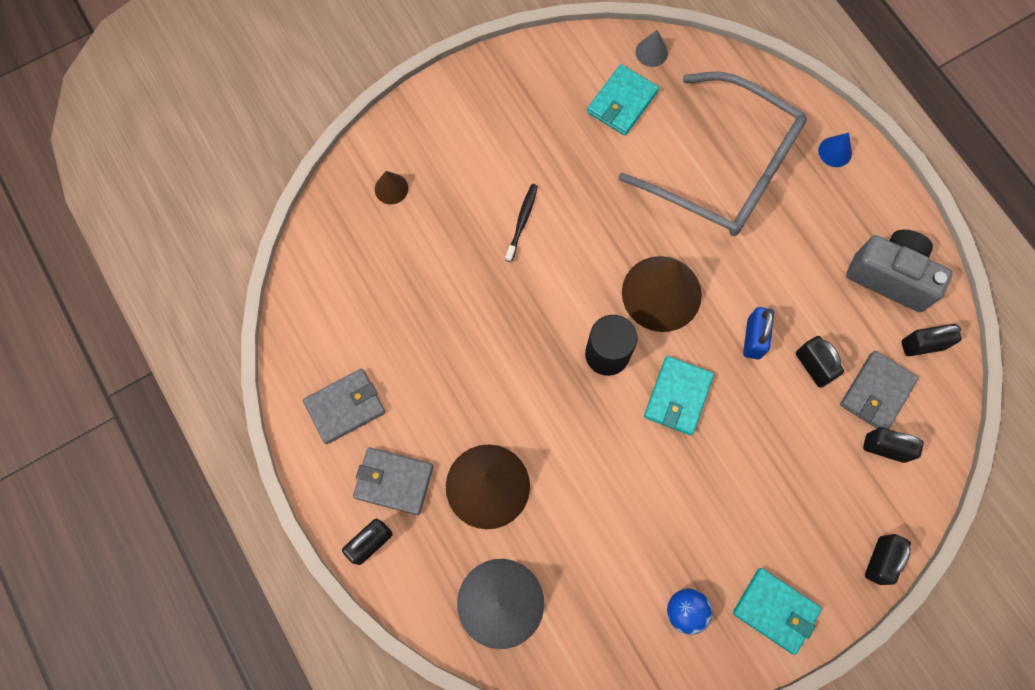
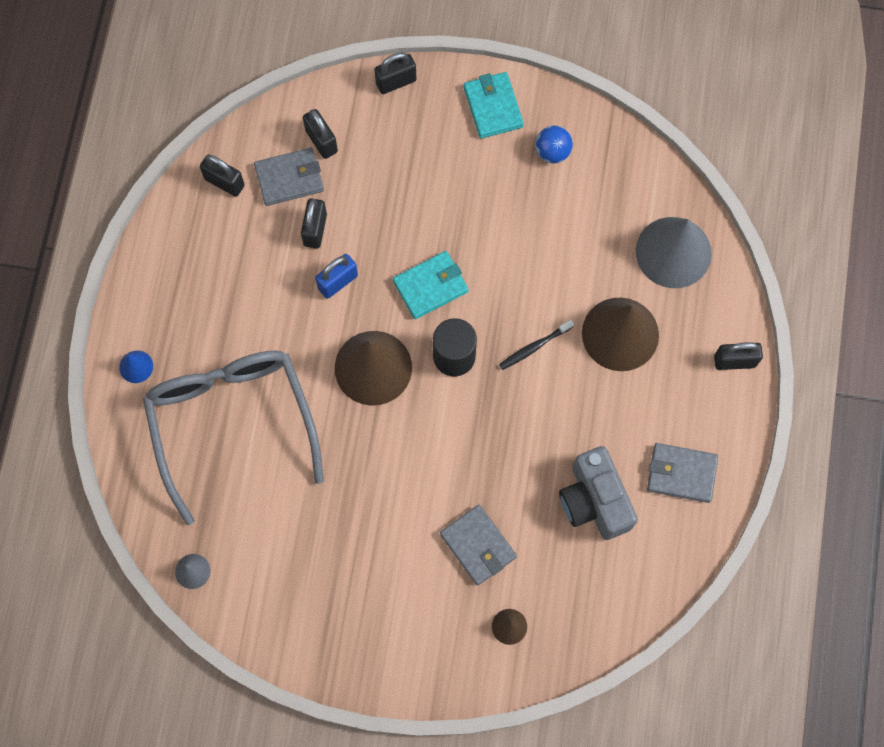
camera: 140 degrees left, 0 degrees up
grey wallet [353,447,433,515] -> grey wallet moved to [440,505,517,585]
black toothbrush [505,184,538,262] -> black toothbrush moved to [499,320,574,370]
turquoise wallet [587,64,659,135] -> none
grey camera [846,230,953,312] -> grey camera moved to [559,446,638,540]

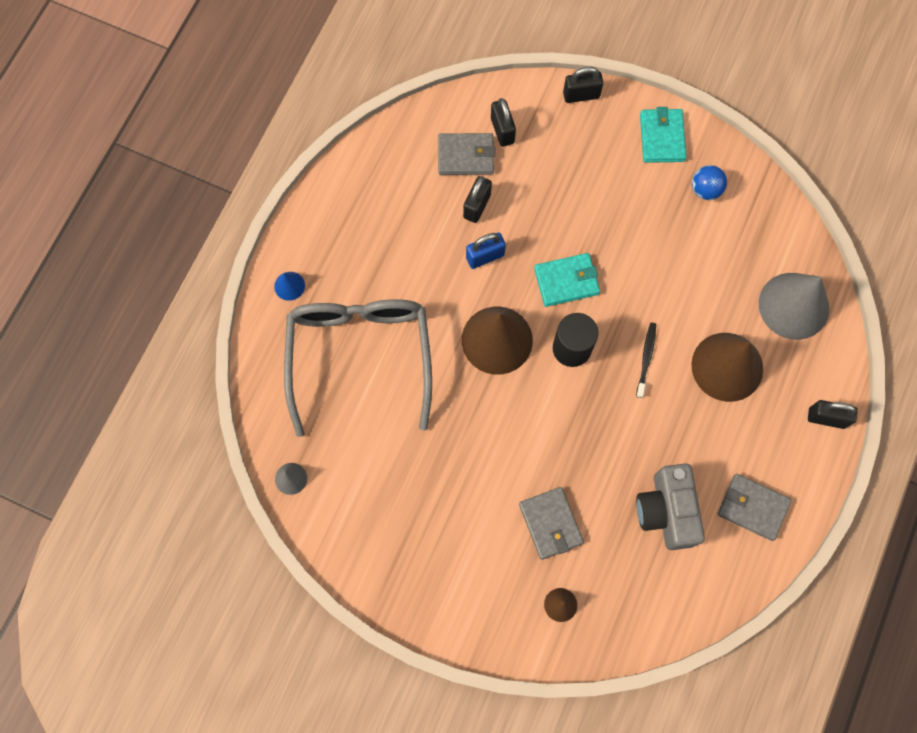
camera: 15 degrees right, 0 degrees up
black padlock [200,154,245,197] -> none
black toothbrush [499,320,574,370] -> black toothbrush turned 120 degrees clockwise [636,323,656,398]

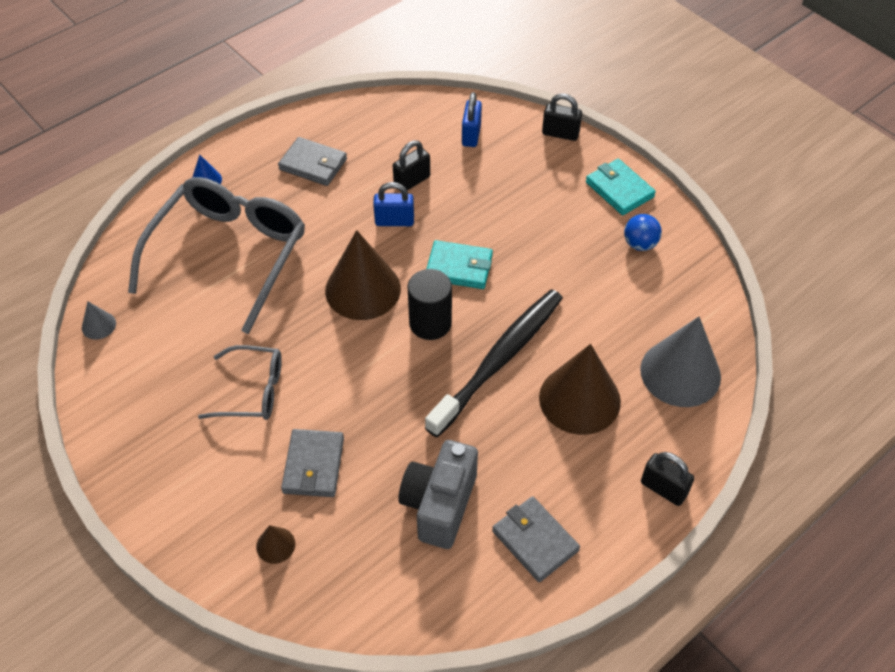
camera: 25 degrees right, 20 degrees down
grey wallet [438,133,495,175] -> grey wallet moved to [278,137,347,186]
black padlock [491,98,516,147] -> blue padlock [462,92,482,147]
black toothbrush [636,323,656,398] -> black toothbrush [425,289,563,437], size x2.40
turquoise wallet [640,107,686,163] -> turquoise wallet turned 60 degrees counterclockwise [586,159,656,215]
none -> grey glasses [198,345,282,420]

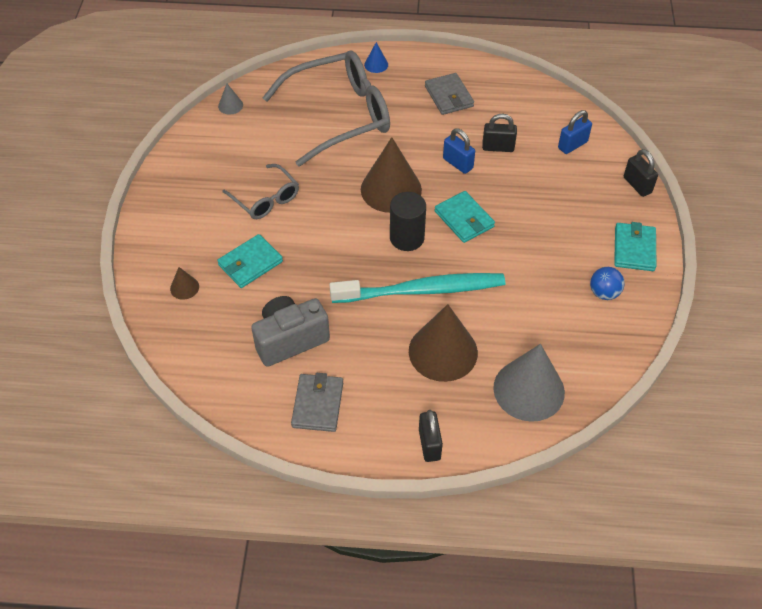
camera: 45 degrees right, 0 degrees up
grey wallet [281,429,344,497] -> turquoise wallet [217,234,283,288]
black toothbrush [425,289,563,437] -> turquoise toothbrush [329,273,505,303]

